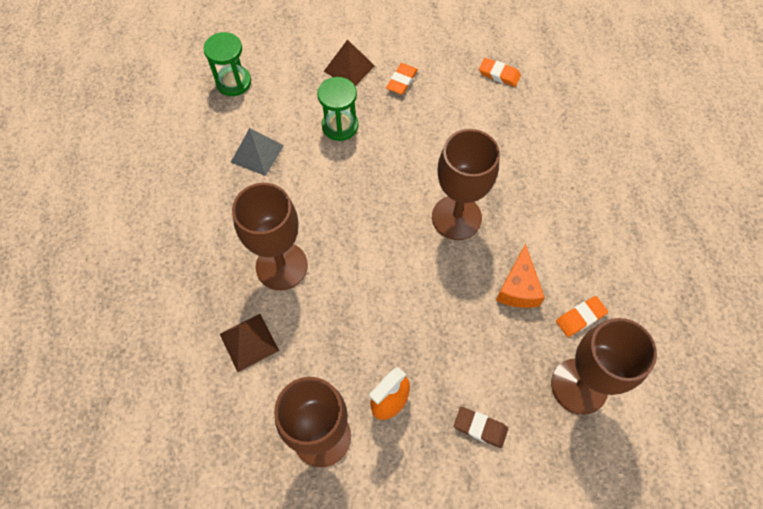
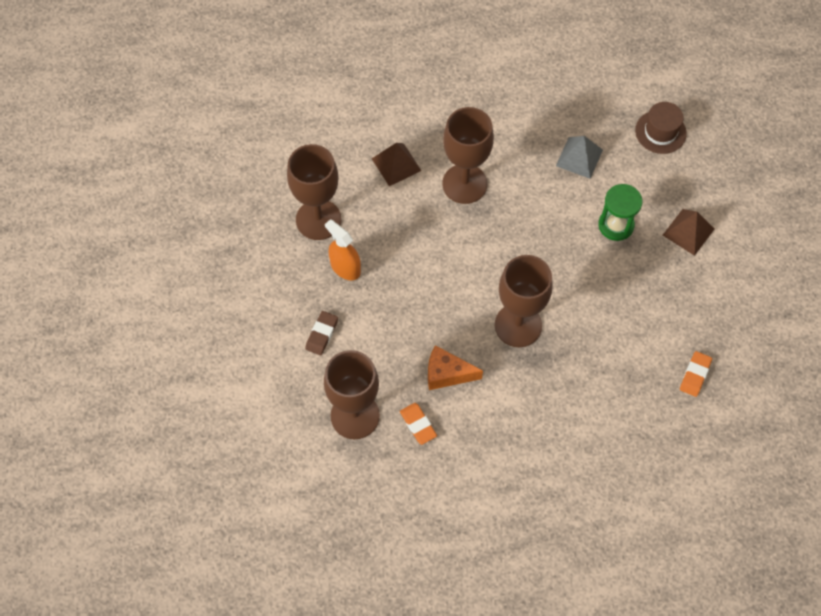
camera: 90 degrees right, 0 degrees up
green hourglass [204,32,251,96] -> brown hat [635,102,687,154]
orange eraser [386,63,418,95] -> none

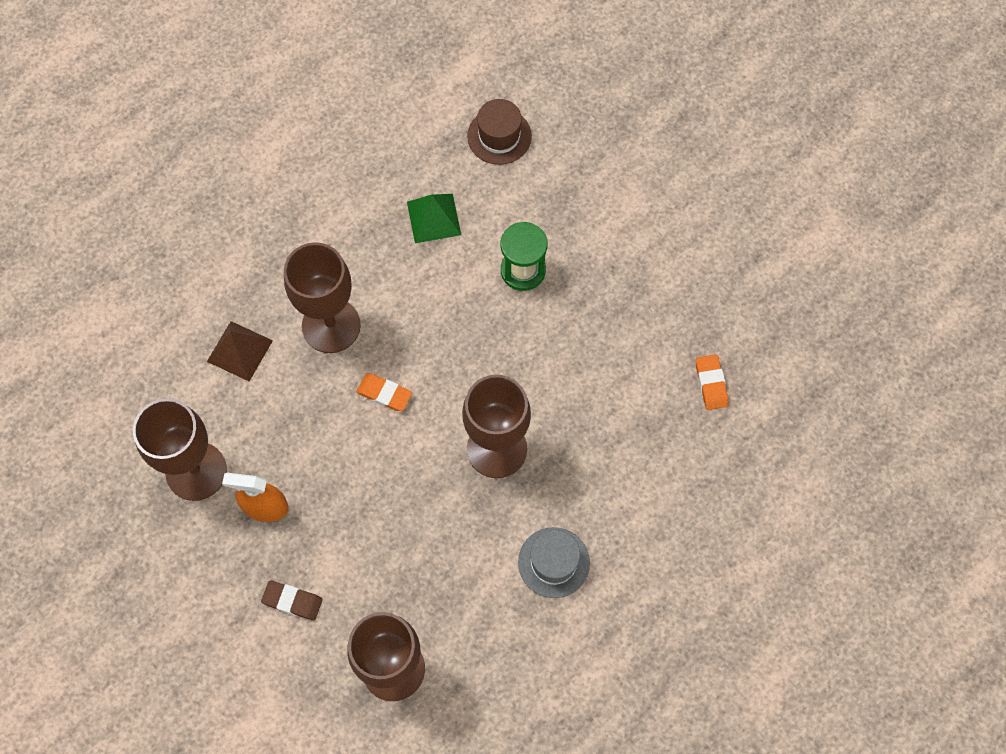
camera: 35 degrees left, 5 degrees up
brown eraser [305,311,338,355] -> brown eraser turned 60 degrees counterclockwise [261,580,323,621]
orange eraser [400,403,437,445] -> orange eraser moved to [356,373,412,411]
orange cheese [428,345,483,390] -> none
grey pyramid [556,136,603,179] -> green pyramid [407,194,461,243]
brown pyramid [663,209,714,256] -> none
none -> grey hat [518,527,590,598]

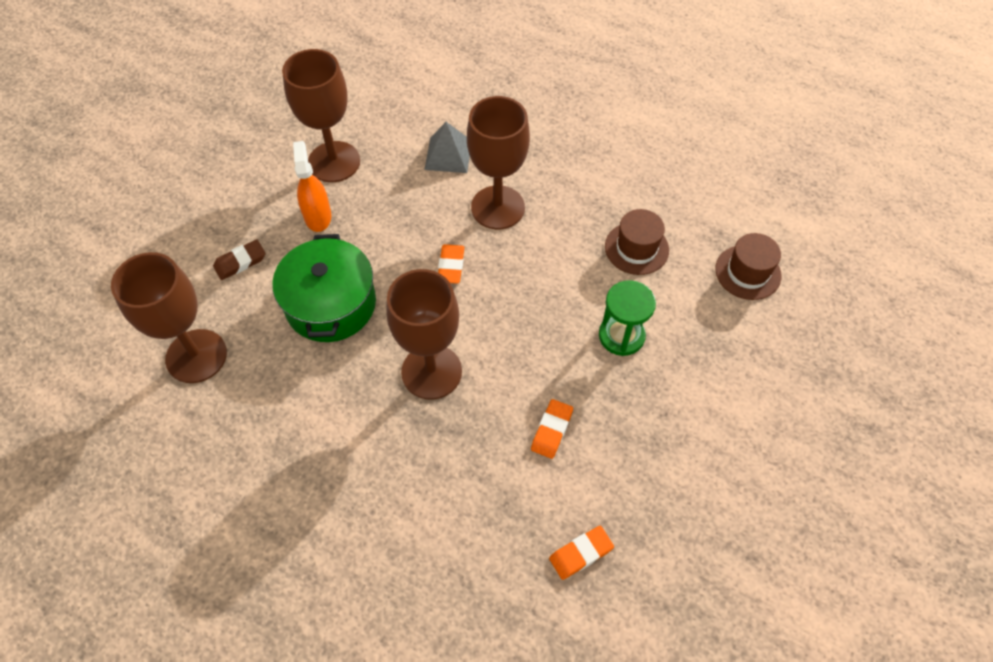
camera: 70 degrees right, 10 degrees down
brown pyramid [207,321,273,381] -> grey pyramid [424,122,470,173]
brown eraser [261,580,323,621] -> brown eraser turned 60 degrees clockwise [213,239,266,280]
green pyramid [407,194,461,243] -> brown hat [605,209,669,275]
grey hat [518,527,590,598] -> none
none -> green pot [272,234,376,342]
none -> orange eraser [531,399,573,459]

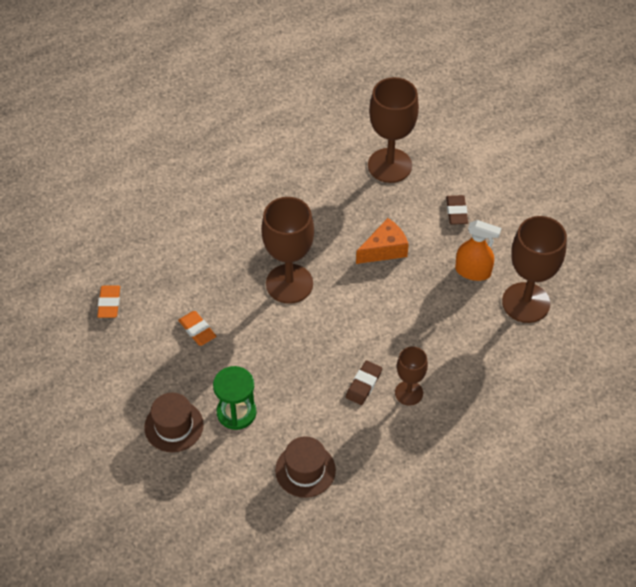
camera: 120 degrees right, 5 degrees down
green pot [272,234,376,342] -> orange cheese [356,218,409,264]
grey pyramid [424,122,470,173] -> none
orange eraser [438,244,465,284] -> none
brown goblet [467,96,530,229] -> brown goblet [395,347,428,406], size x0.56
brown hat [715,233,781,300] -> brown hat moved to [144,393,204,452]
none -> brown eraser [346,360,382,405]

